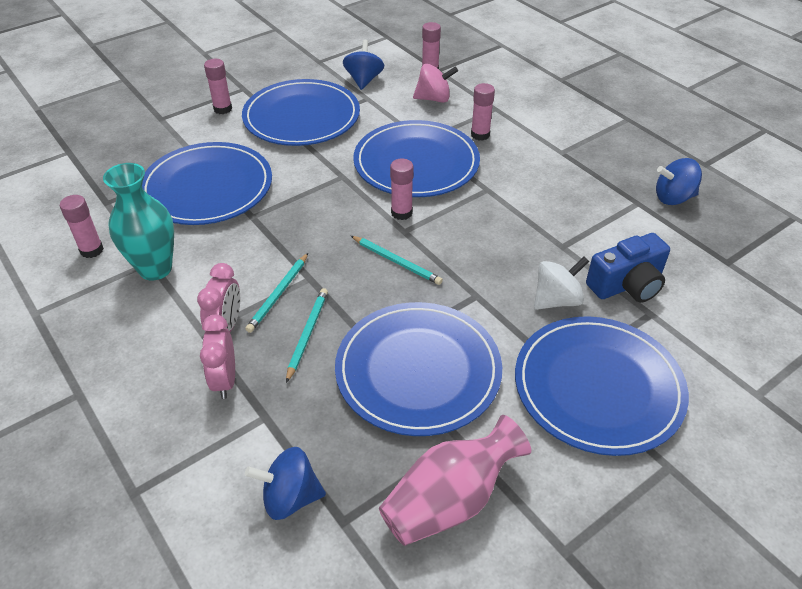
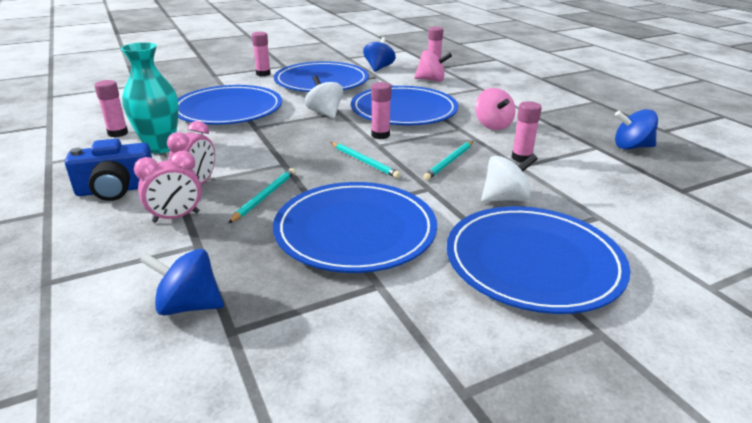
camera: 10 degrees right, 15 degrees down
pink clock [200,314,235,399] -> pink clock turned 120 degrees counterclockwise [134,151,202,223]
turquoise pencil [245,253,308,333] -> turquoise pencil moved to [423,141,473,180]
pink vase [379,415,531,546] -> none
pink glue stick [471,83,495,141] -> pink glue stick moved to [512,101,542,163]
blue camera [586,233,670,303] -> blue camera moved to [65,139,152,201]
none -> white spinning top [305,75,343,118]
none -> pink spinning top [475,88,515,130]

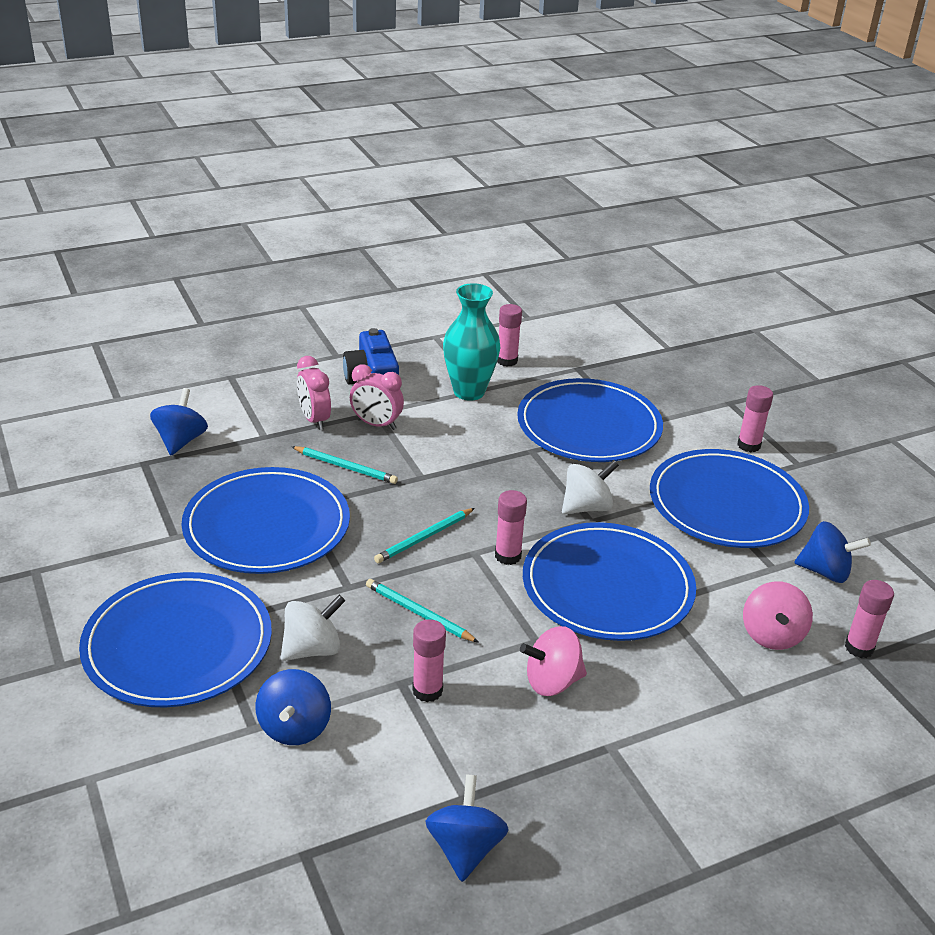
camera: 90 degrees right, 5 degrees up
white spinning top [481,154,538,202] -> white spinning top turned 105 degrees counterclockwise [281,595,345,661]
none -> blue spinning top [255,669,331,745]

